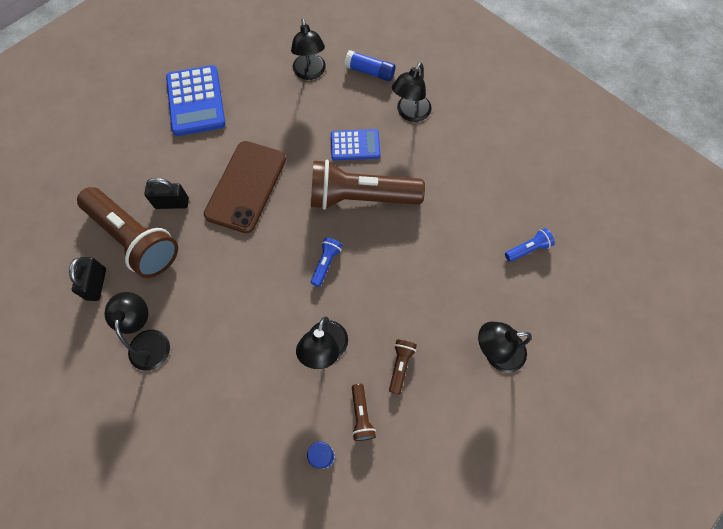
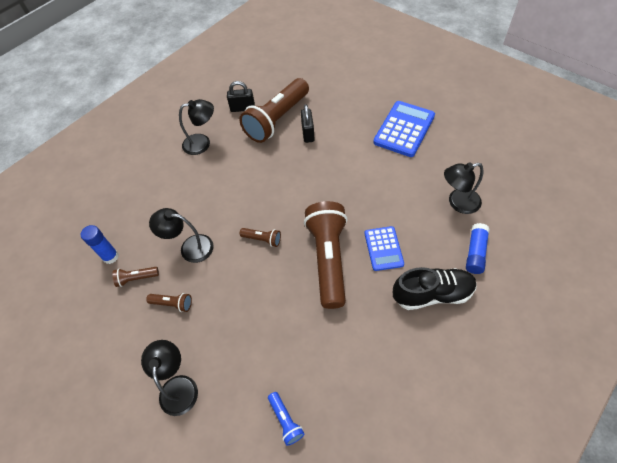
camera: 90 degrees right, 10 degrees down
blue calculator [166,65,225,136] -> blue calculator turned 135 degrees clockwise [373,101,435,157]
brown phone [204,141,286,233] -> none
blue flashlight [311,237,342,287] -> brown flashlight [240,228,281,247]
black lamp [392,62,432,122] -> black shoe [393,267,477,310]

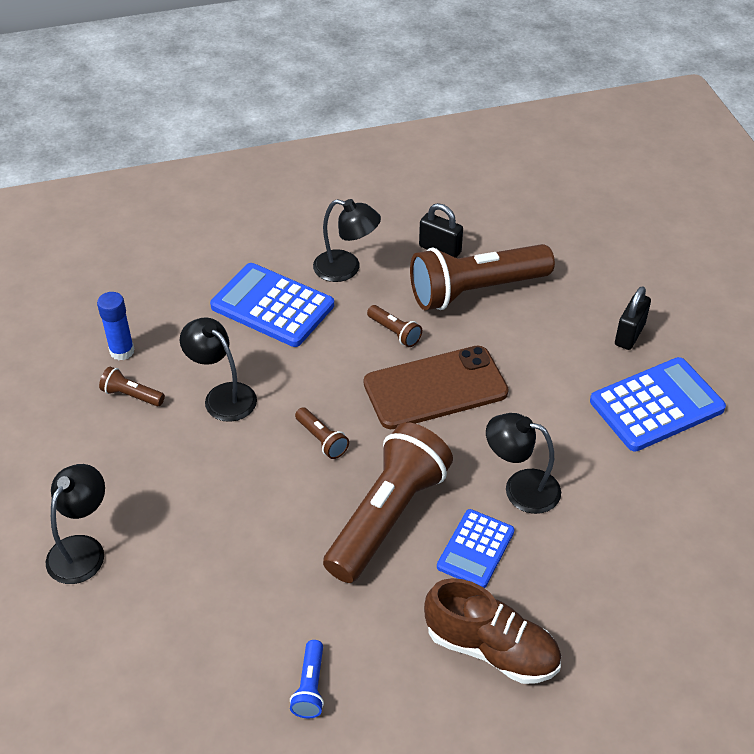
camera: 30 degrees right, 10 degrees down
brown flashlight [146,293,192,312] -> brown flashlight moved to [367,305,422,347]
blue flashlight [268,392,305,446] -> blue flashlight moved to [290,640,324,718]
black padlock [301,104,315,143] -> black padlock moved to [615,286,651,350]
black shoe [393,267,477,310] -> brown shoe [424,578,561,684]
black lamp [444,162,484,214] -> black lamp moved to [486,413,561,514]
blue glue stick [466,223,490,274] -> none
none -> blue calculator [210,263,334,347]
none -> brown phone [364,346,509,429]

